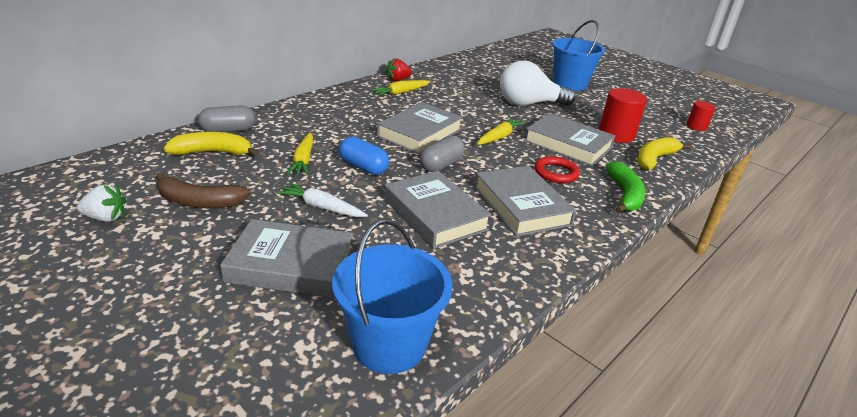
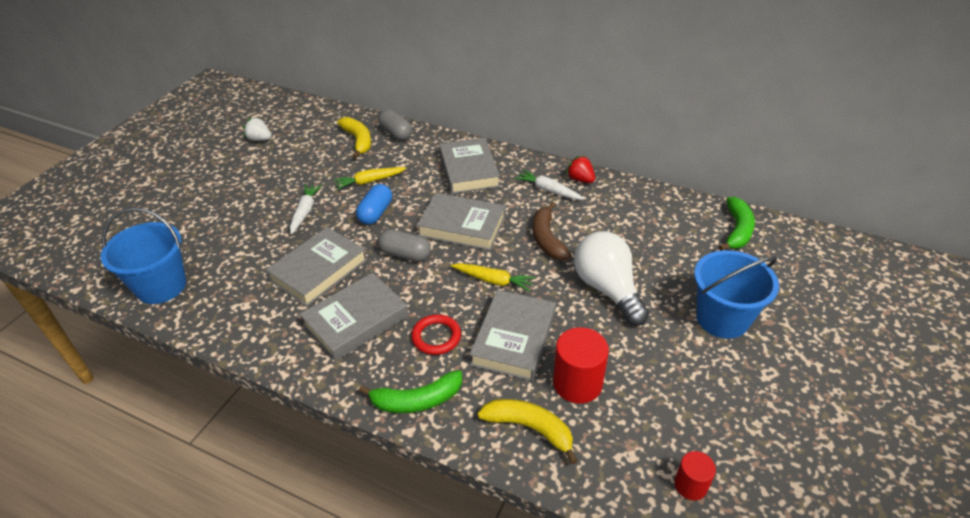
camera: 75 degrees right, 10 degrees up
white strawberry [77,184,126,222] -> white strawberry turned 135 degrees clockwise [243,117,272,141]
brown banana [156,172,251,208] -> brown banana moved to [533,202,571,260]
grey book [220,219,353,298] -> grey book moved to [439,137,500,194]
yellow carrot [371,80,430,96] -> white carrot [515,170,584,200]
none -> green banana [719,197,755,251]

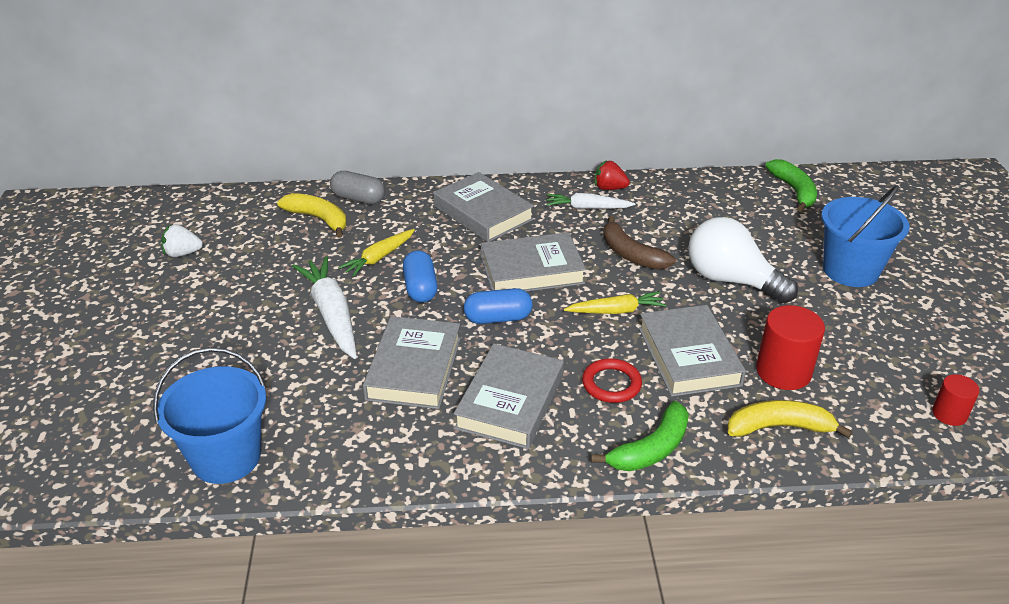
camera: 30 degrees left, 5 degrees down
white carrot [290,184,322,235] -> white carrot [292,256,357,359], size x1.61
grey capsule [378,229,431,262] -> blue capsule [464,288,532,324]

